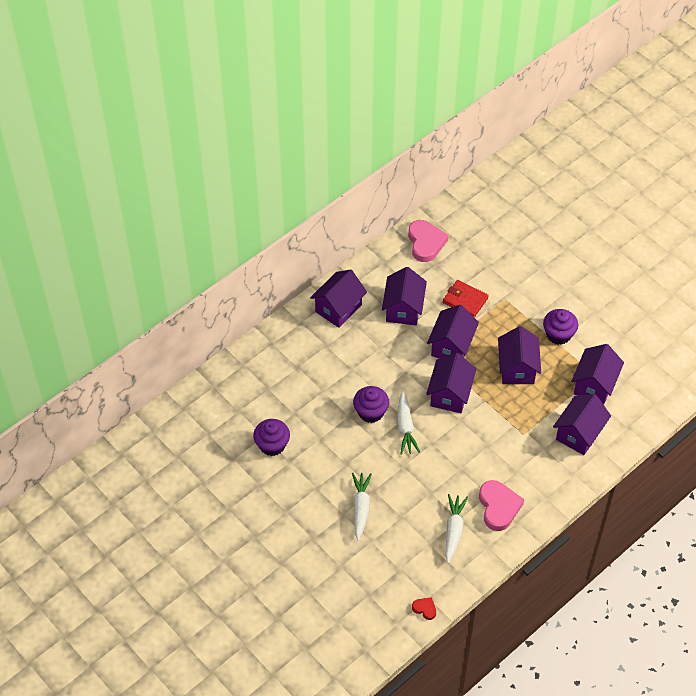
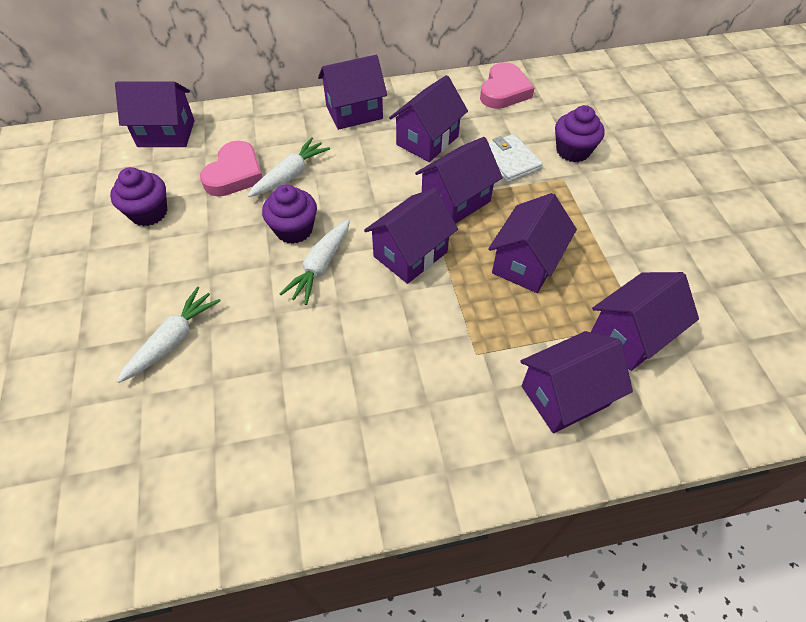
camera: 30 degrees right, 0 degrees up
red heart [412,597,436,620] -> none
red wallet [443,280,489,318] -> white wallet [489,134,543,183]
white carrot [445,494,468,563] -> white carrot moved to [248,137,330,197]
pink heart [479,480,524,531] -> pink heart moved to [200,141,262,197]
purple cupcake [543,309,578,345] -> purple cupcake moved to [555,105,605,162]
none -> purple house [115,81,195,147]

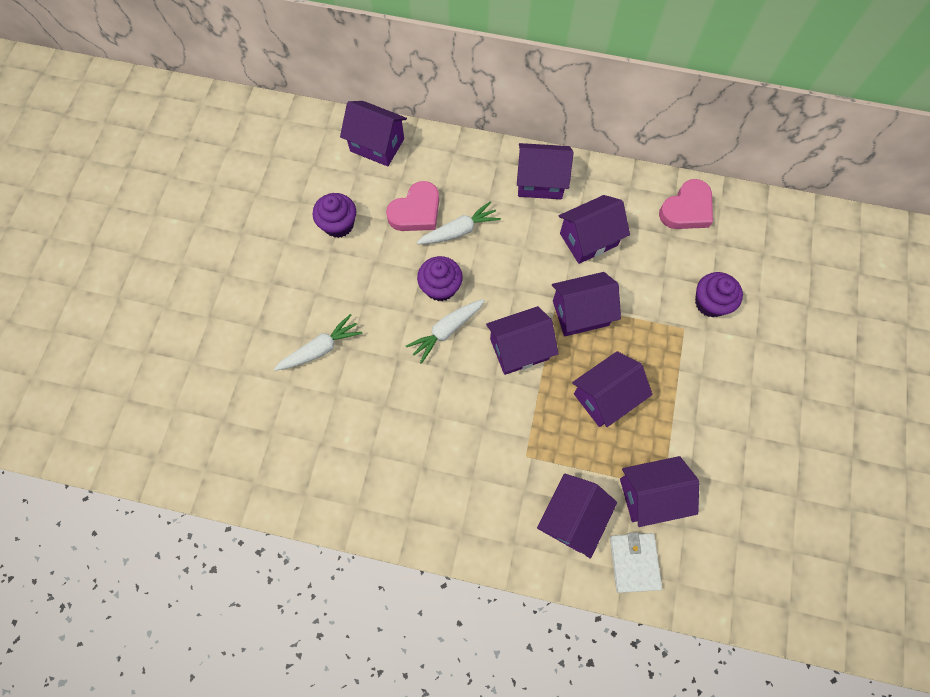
camera: 25 degrees right, 15 degrees up
white wallet [489,134,543,183] -> white wallet moved to [610,532,662,593]
purple house [520,331,633,434] -> purple house turned 60 degrees counterclockwise [537,473,617,559]

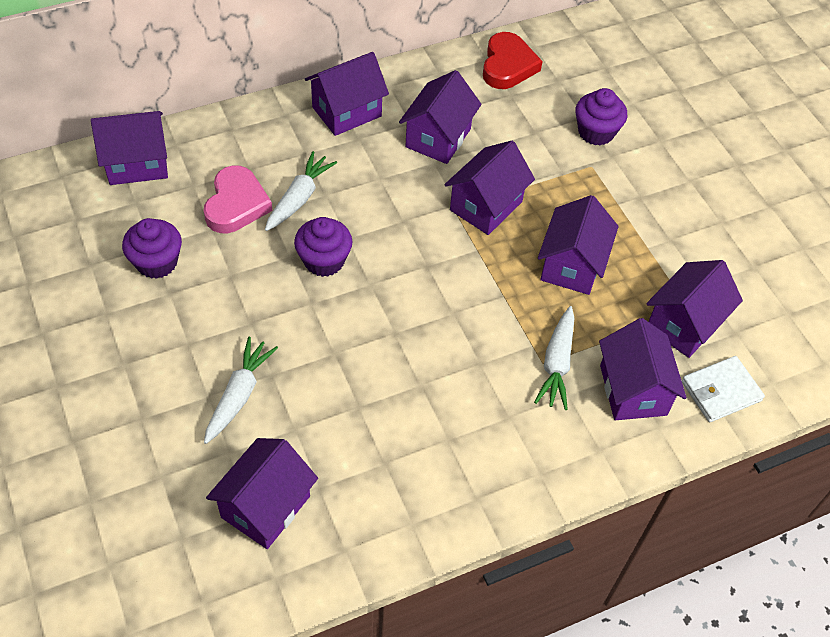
camera: 40 degrees left, 15 degrees down
white carrot [406,299,485,364] -> white carrot moved to [534,306,574,410]
purple house [486,306,559,375] -> purple house moved to [206,438,318,549]
white wallet [610,532,662,593] -> white wallet turned 75 degrees counterclockwise [682,356,765,422]
pink heart [659,179,713,229] -> red heart [483,32,543,89]

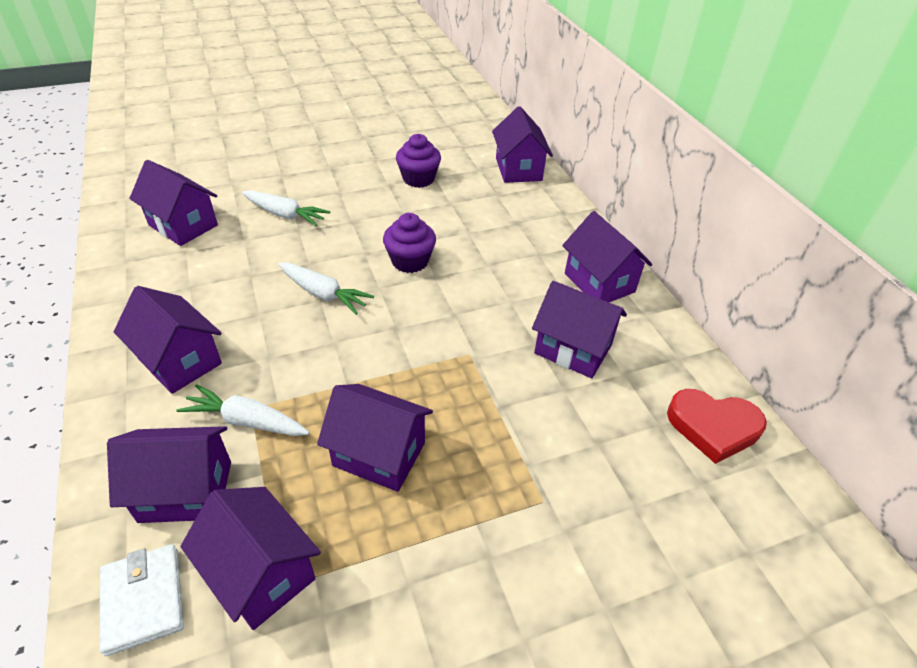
camera: 95 degrees right, 10 degrees down
pink heart [204,165,273,233] -> none
white carrot [265,151,337,231] -> white carrot moved to [278,263,374,315]
purple house [444,141,535,235] -> purple house moved to [114,286,222,394]
purple cupcake [576,88,627,146] -> none

